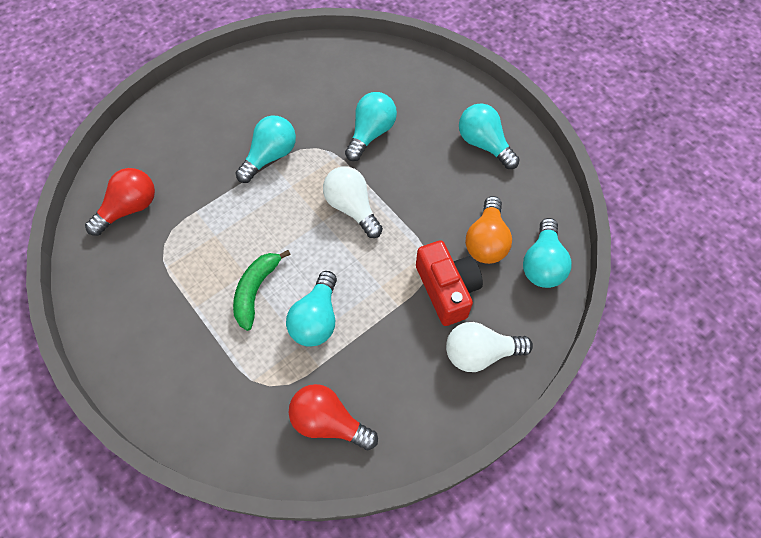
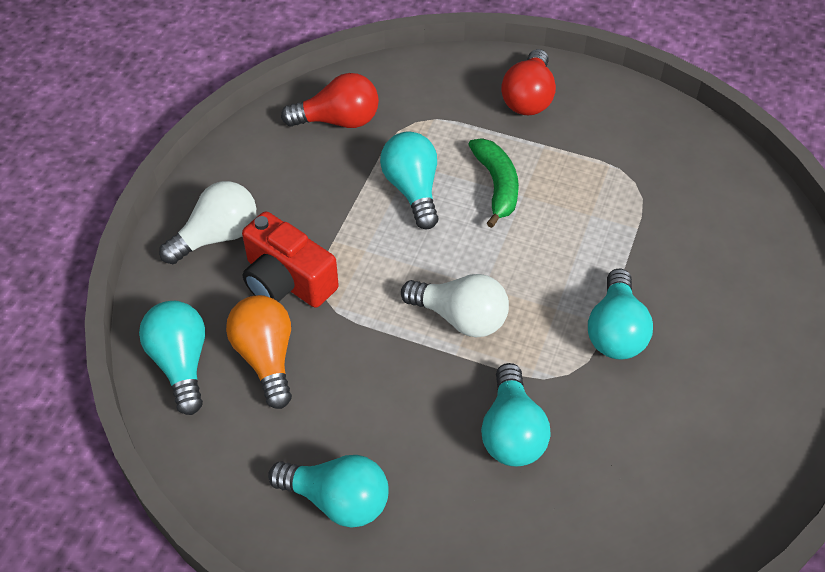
camera: 150 degrees right, 10 degrees down
red light bulb [85,168,155,236] -> red light bulb moved to [501,49,556,115]

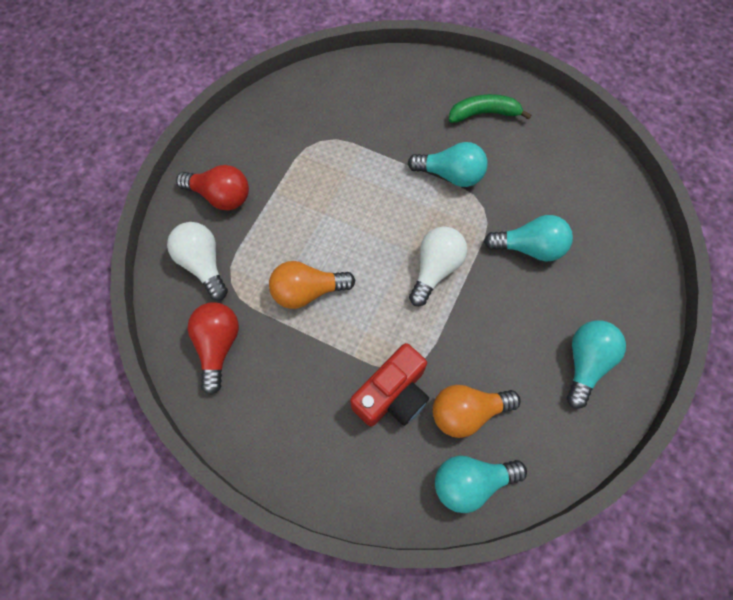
camera: 85 degrees left, 15 degrees up
white light bulb [159,181,256,264] -> white light bulb moved to [167,222,228,300]
turquoise light bulb [380,131,438,229] -> orange light bulb [269,261,356,309]
green banana [468,139,519,228] -> green banana moved to [449,94,531,123]

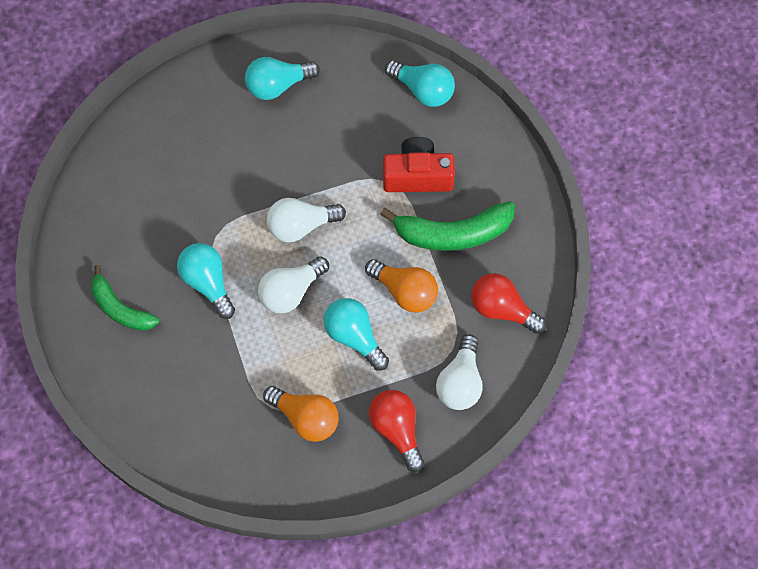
camera: 135 degrees left, 0 degrees up
red light bulb [188,302,239,395] -> red light bulb turned 75 degrees clockwise [471,273,546,334]
orange light bulb [433,385,521,438] -> orange light bulb moved to [263,386,339,442]
turquoise light bulb [484,215,573,262] -> turquoise light bulb moved to [324,298,389,371]
none -> white light bulb [258,256,329,313]
none -> green banana [380,201,515,251]

